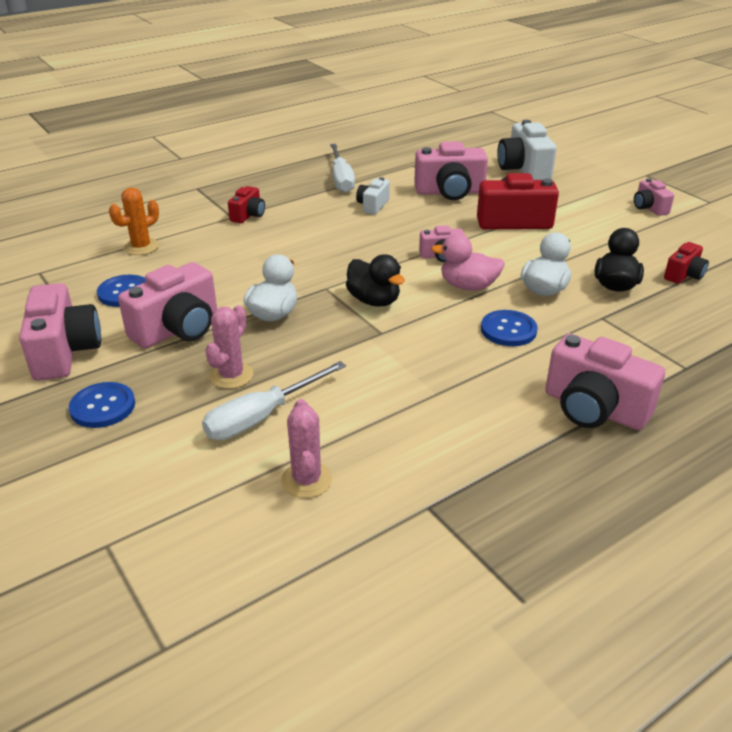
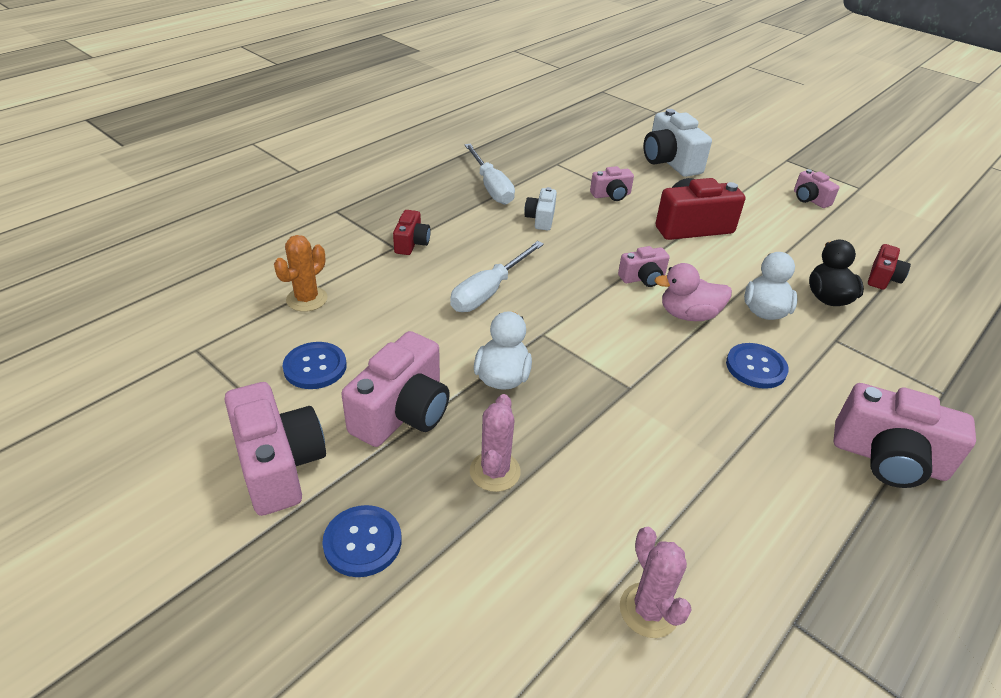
camera: 15 degrees left, 5 degrees up
white screwdriver [202,361,346,440] -> white screwdriver moved to [450,241,544,312]
black duck [346,254,405,306] -> none
pink camera [414,142,488,200] -> pink camera [590,166,634,201], size x0.55

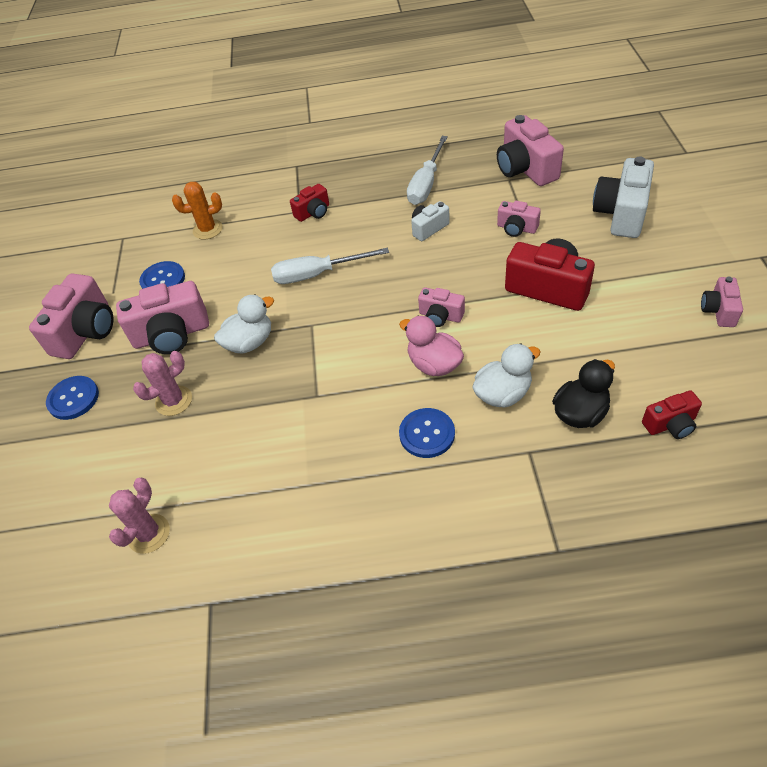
camera: 50 degrees right, 10 degrees up
pink camera [834,383,976,488] -> pink camera moved to [497,115,564,186]

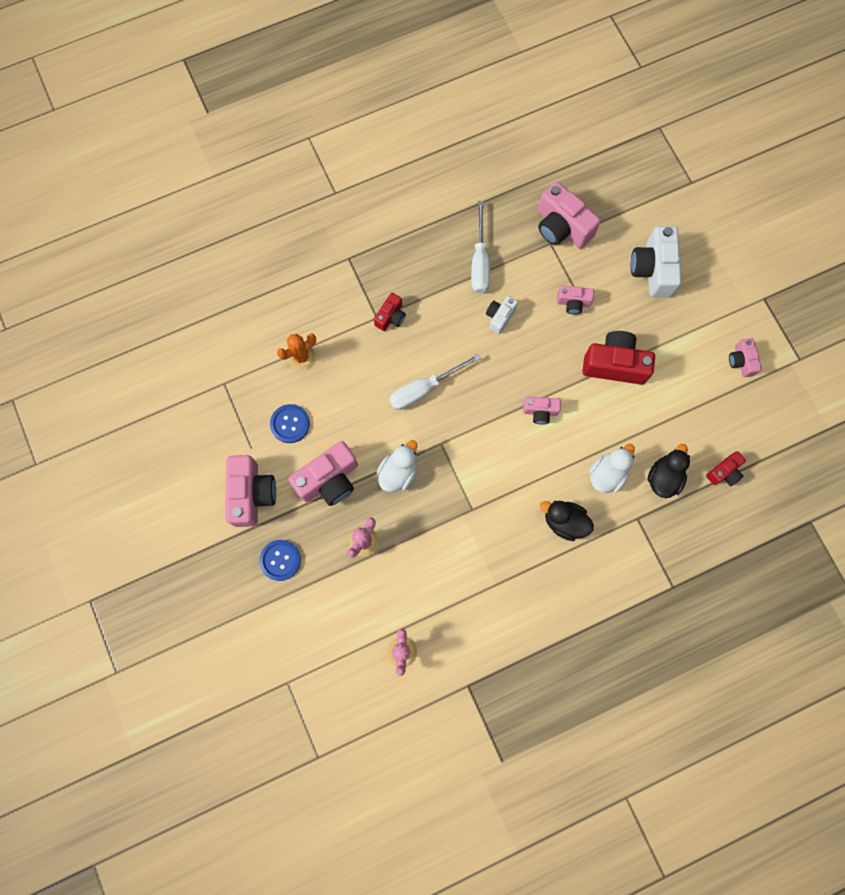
camera: 25 degrees left, 25 degrees up
pink duck [399,316,464,376] -> none
blue button [399,408,455,458] -> black duck [540,501,594,541]

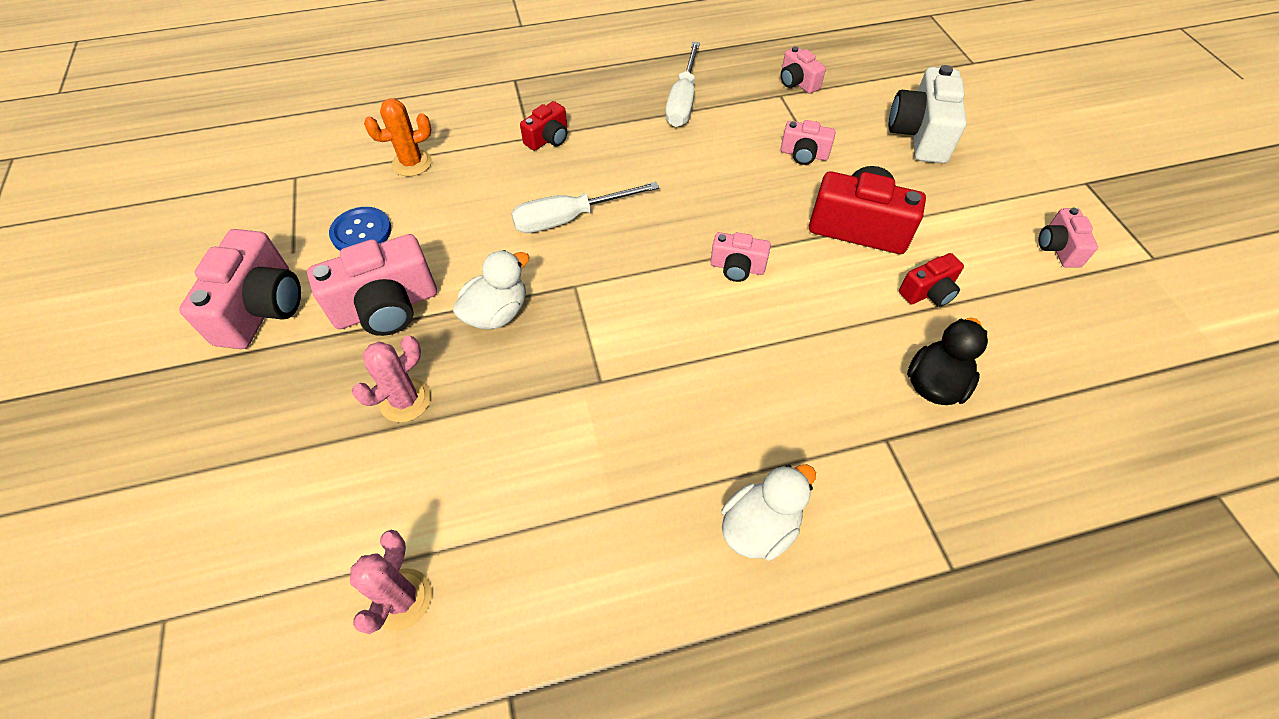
camera: 10 degrees right, 20 degrees down
blue button [259,540,301,581] -> none
white camera [486,296,518,334] -> none
pink camera [538,181,601,249] -> pink camera [781,46,826,94], size x0.55
black duck [540,501,594,541] -> none
white duck [589,444,635,493] -> white duck moved to [722,464,816,560]
red camera [706,451,746,486] -> red camera moved to [899,253,964,307]

